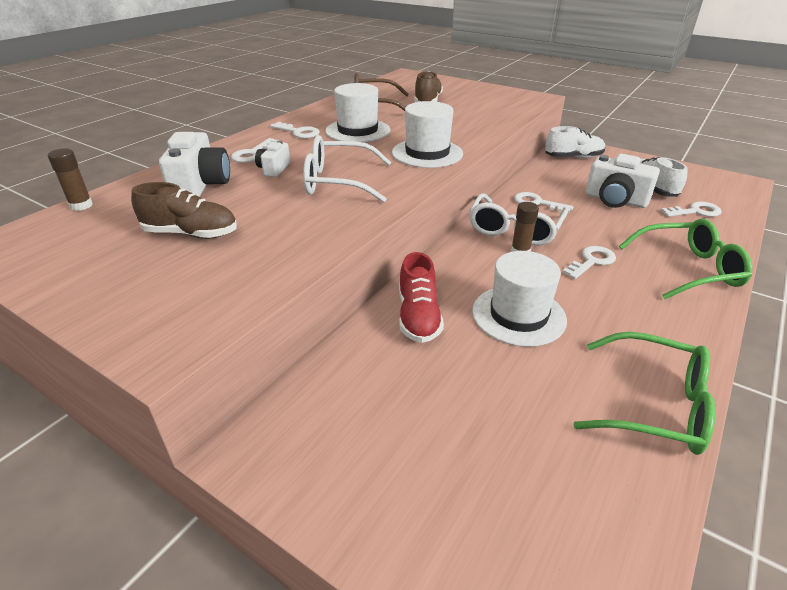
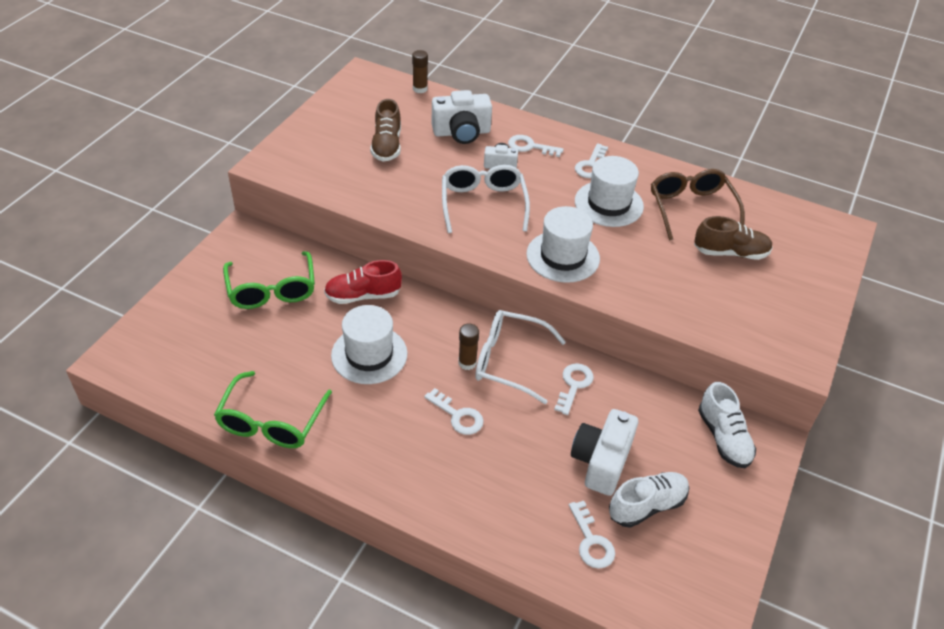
camera: 80 degrees right, 10 degrees up
green glasses [619,219,752,299] -> green glasses moved to [223,251,315,309]

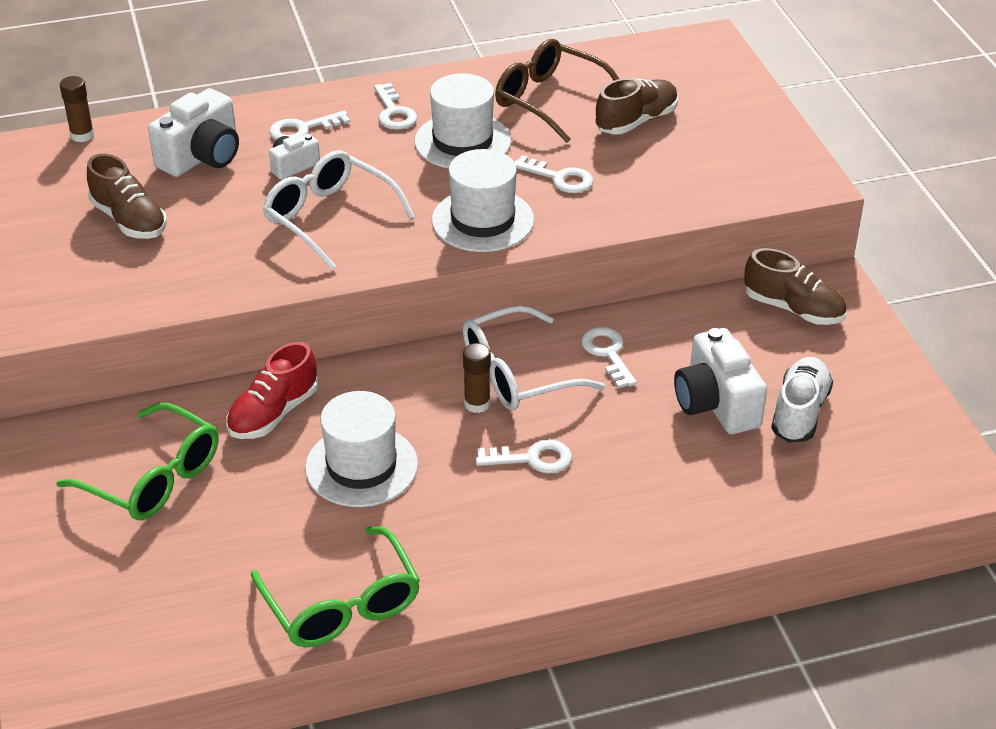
camera: 40 degrees left, 5 degrees down
white key [569,501,615,568] -> white key moved to [514,155,593,193]
white shoe [698,382,756,468] -> brown shoe [744,248,847,325]

